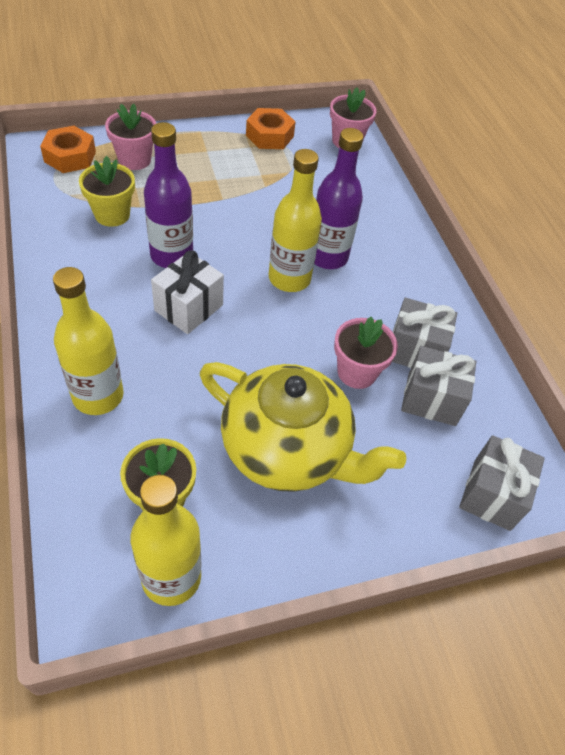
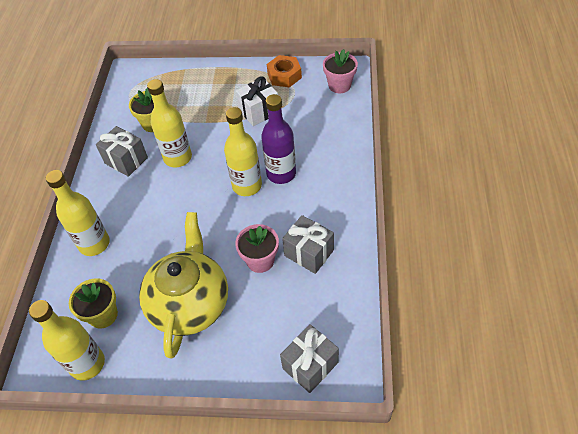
camera: 30 degrees right, 0 degrees up
orange nut [40,126,96,173] -> none
pink flower pot [105,104,156,170] -> none
purple bottle [144,122,193,268] -> yellow bottle [147,79,192,167]
white gift [151,250,224,334] -> white gift moved to [236,76,278,126]
yellow teapot [200,362,406,492] -> yellow teapot turned 135 degrees counterclockwise [139,212,228,358]
grey gift [401,346,476,426] -> grey gift moved to [96,126,148,177]

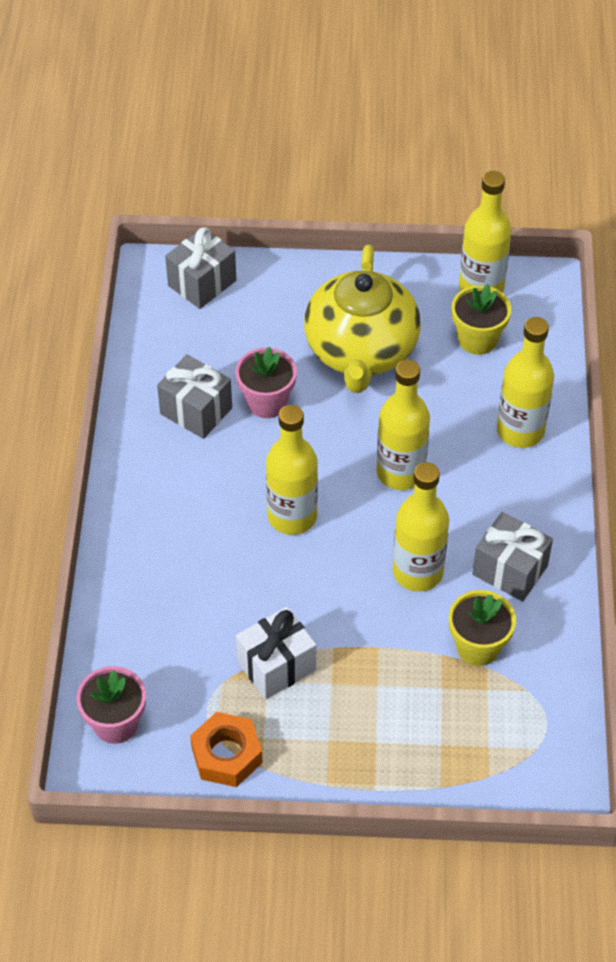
camera: 175 degrees right, 0 degrees up
purple bottle [261,94,296,184] -> none
none -> yellow bottle [376,360,430,490]

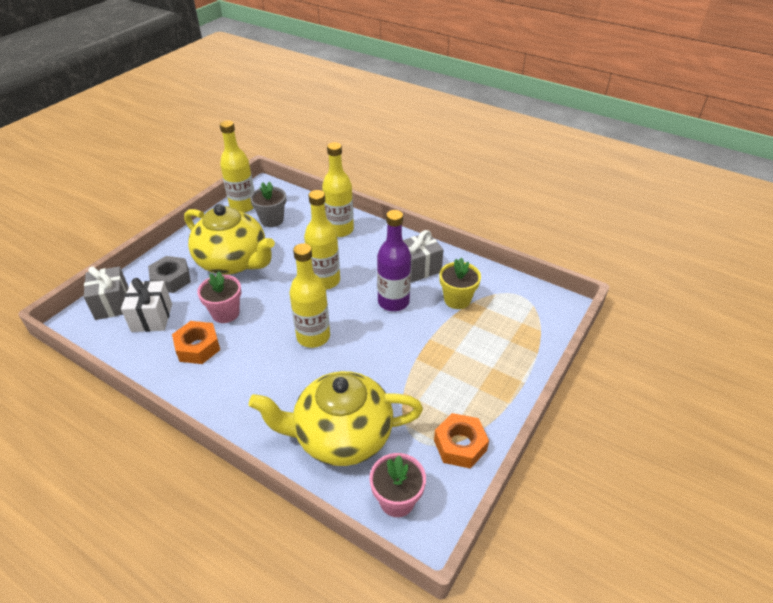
camera: 60 degrees left, 10 degrees down
grey gift [157,354,232,439] -> orange nut [172,321,220,364]
white gift [236,607,316,700] -> white gift moved to [121,278,172,332]
yellow bottle [393,462,449,592] -> purple bottle [377,210,411,311]
yellow flower pot [452,284,511,355] -> grey flower pot [250,181,286,227]
none -> grey nut [148,256,191,293]
none -> yellow teapot [249,371,423,466]

